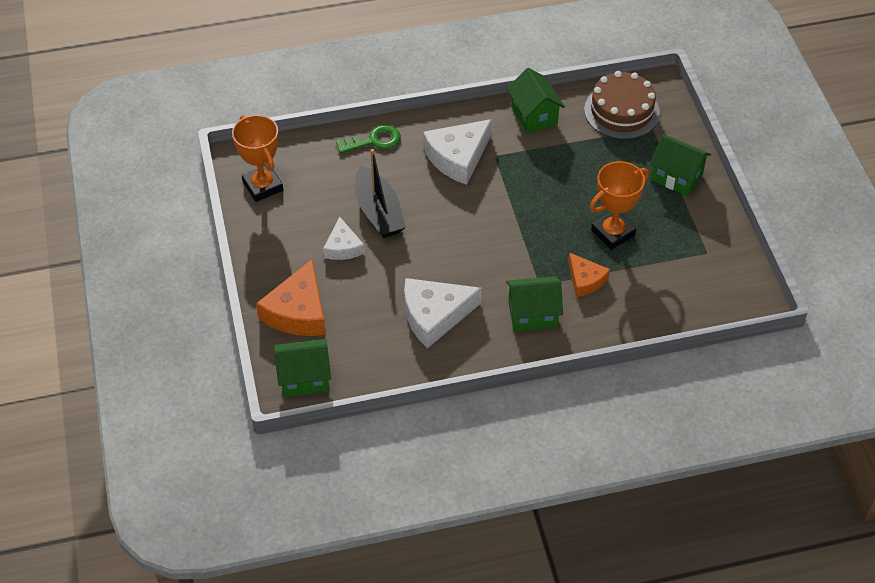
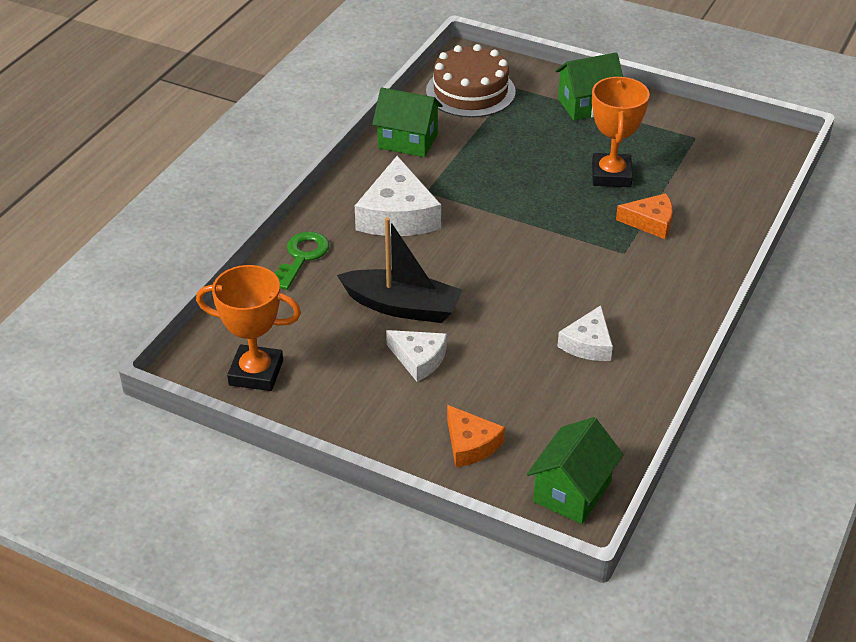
camera: 50 degrees left, 10 degrees down
orange cheese [256,259,326,336] -> orange cheese [447,405,505,467], size x0.59
white cheese [404,278,482,348] -> white cheese [557,305,613,361], size x0.59
green house [506,276,563,331] -> none

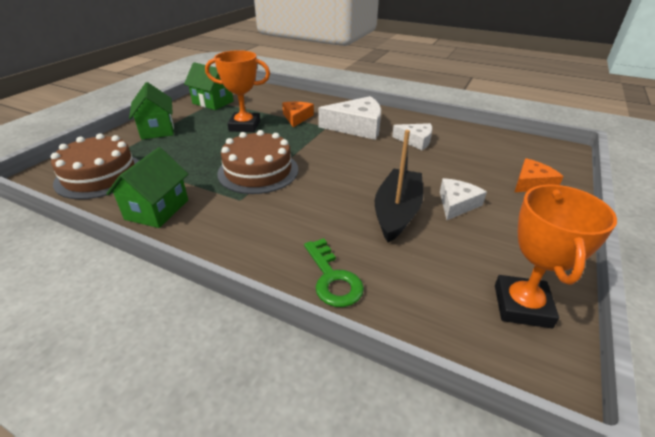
camera: 90 degrees left, 5 degrees down
green key [274,232,329,290] -> green key turned 135 degrees counterclockwise [304,238,364,307]
white cheese [355,156,441,236] -> white cheese moved to [318,96,381,140]
green house [527,417,624,524] -> green house moved to [184,62,233,110]
none -> brown cake [217,130,298,194]

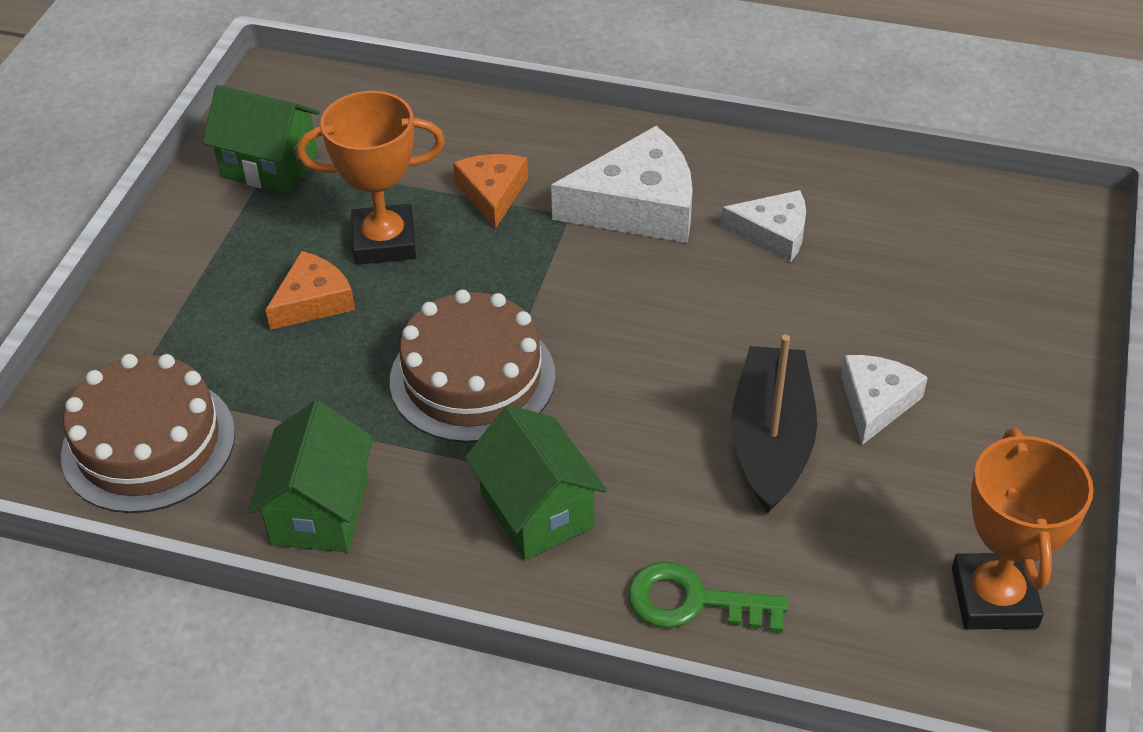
camera: 10 degrees left, 10 degrees up
green house [129,82,174,140] -> green house moved to [465,405,607,560]
green key [304,238,364,307] -> green key turned 135 degrees clockwise [628,562,788,633]
orange cheese [515,158,564,192] -> orange cheese moved to [265,251,355,330]

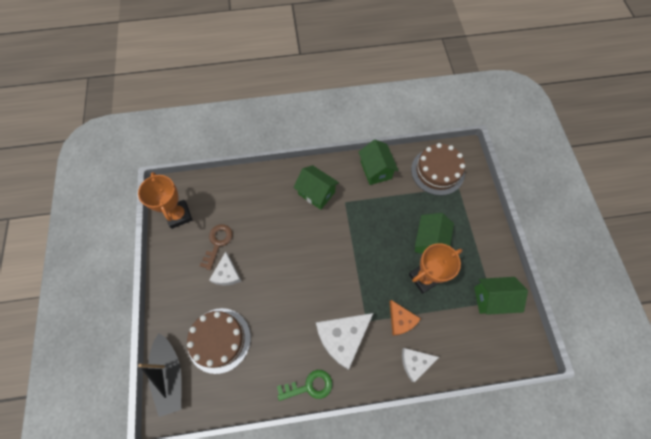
camera: 155 degrees right, 20 degrees up
orange cheese [265,251,355,330] -> green house [415,213,454,254]
brown cake [390,290,556,443] -> brown cake moved to [187,308,251,374]
green key [628,562,788,633] -> green key moved to [277,370,332,401]
white cheese [721,190,806,262] -> white cheese moved to [402,348,439,382]
black boat [731,335,817,513] -> black boat moved to [138,333,182,417]
none -> brown key [200,224,233,270]

